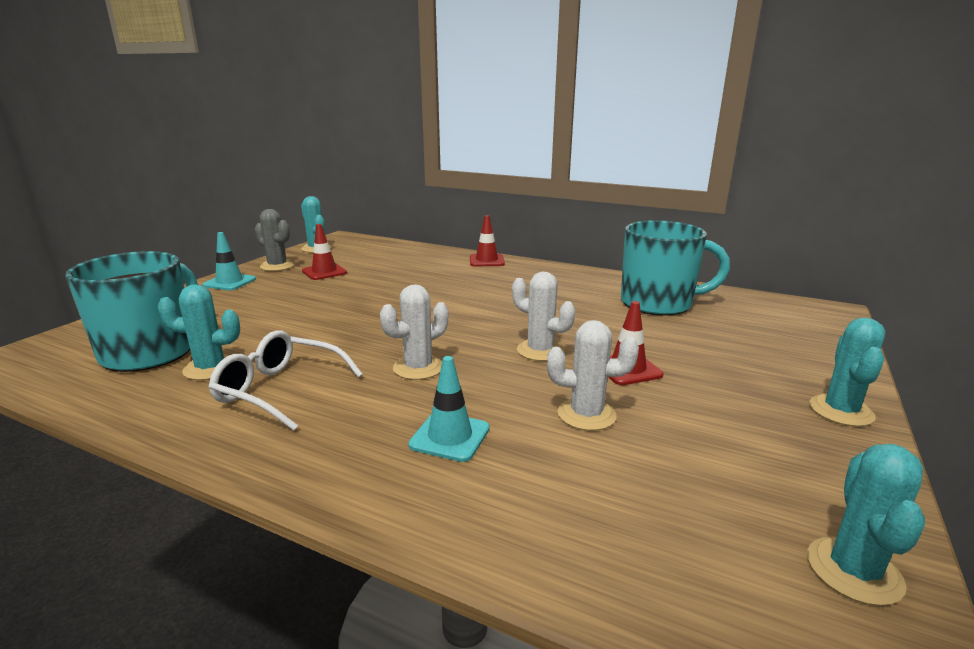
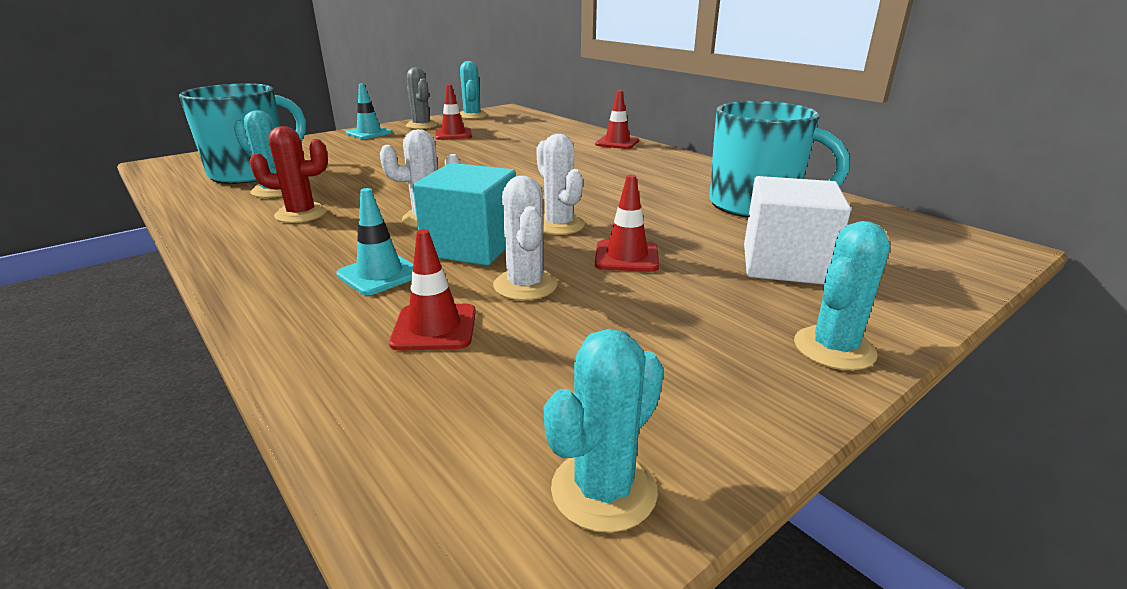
camera: 25 degrees right, 5 degrees up
white glasses [208,330,363,431] -> red cactus [249,126,328,223]
white cactus [547,320,639,431] -> white cactus turned 45 degrees clockwise [493,176,558,300]
none -> red traffic cone [389,229,476,351]
none -> turquoise cube [413,163,516,266]
none -> white cube [744,176,851,285]

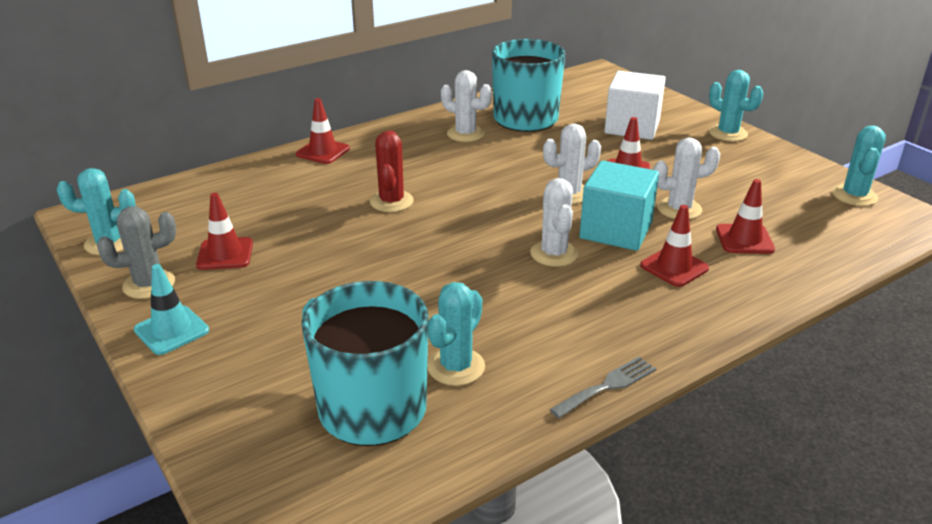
camera: 85 degrees left, 5 degrees up
red cactus [249,126,328,223] -> red cactus moved to [370,130,414,212]
turquoise traffic cone [336,188,414,295] -> red traffic cone [640,205,709,287]
turquoise cactus [544,329,664,533] -> turquoise cactus turned 60 degrees clockwise [832,126,886,206]
none -> white cactus [441,70,492,142]
none -> grey fork [550,356,656,418]

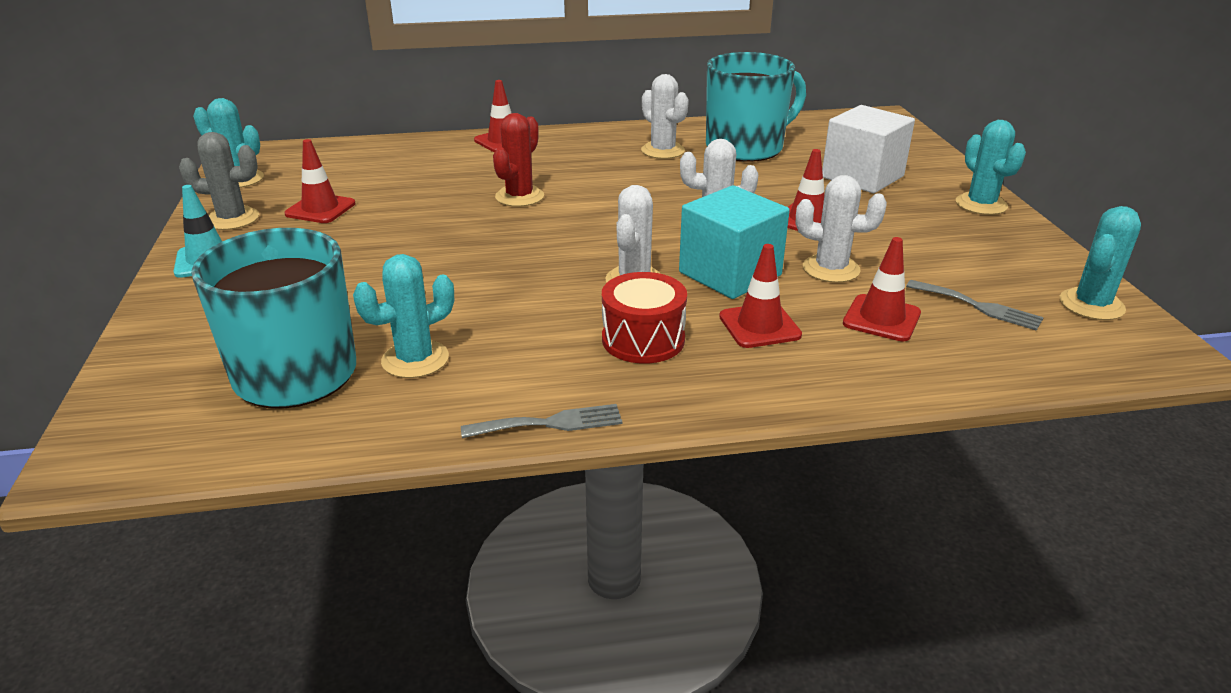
camera: 25 degrees right, 0 degrees up
none -> red drum [602,272,687,364]
none -> grey fork [906,280,1044,331]

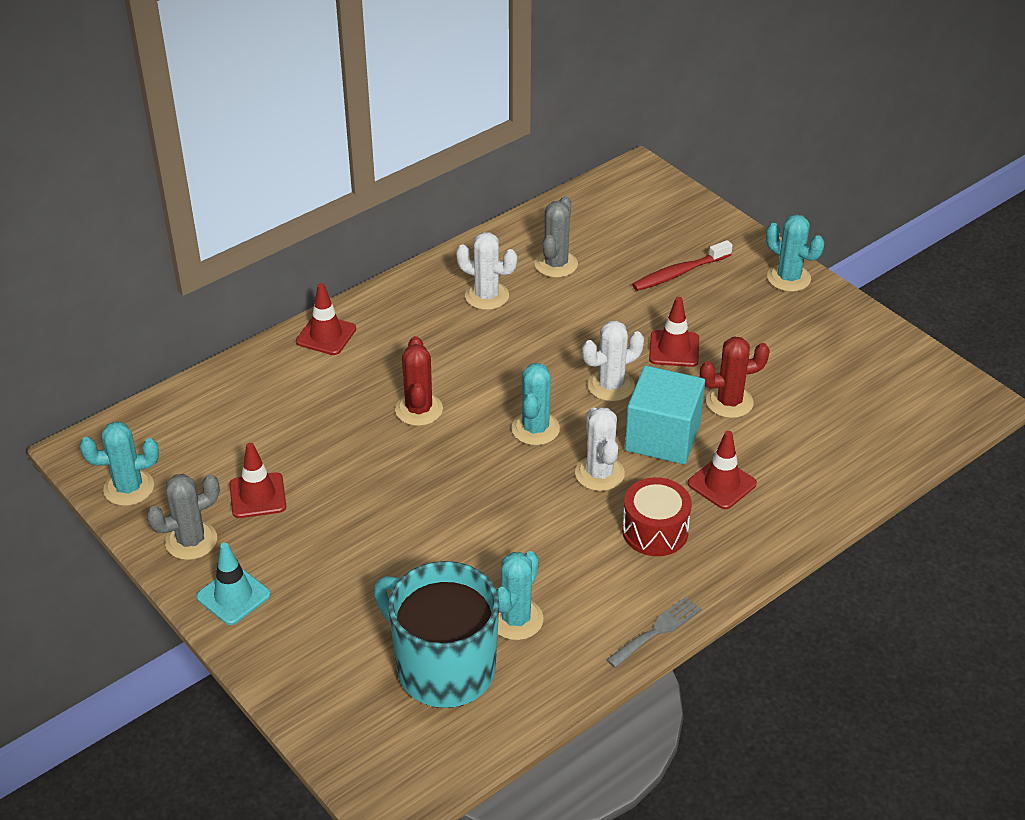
camera: 30 degrees left, 10 degrees up
turquoise mug [706,52,806,162] -> grey cactus [535,196,578,278]
white cactus [796,175,887,283] -> red cactus [700,336,770,418]
white cube [822,105,915,193] -> red toothbrush [632,240,732,291]
red traffic cone [843,237,921,342] -> none
grey fork [906,280,1044,331] -> none
turquoise cactus [1060,206,1141,320] -> turquoise cactus moved to [511,363,560,445]

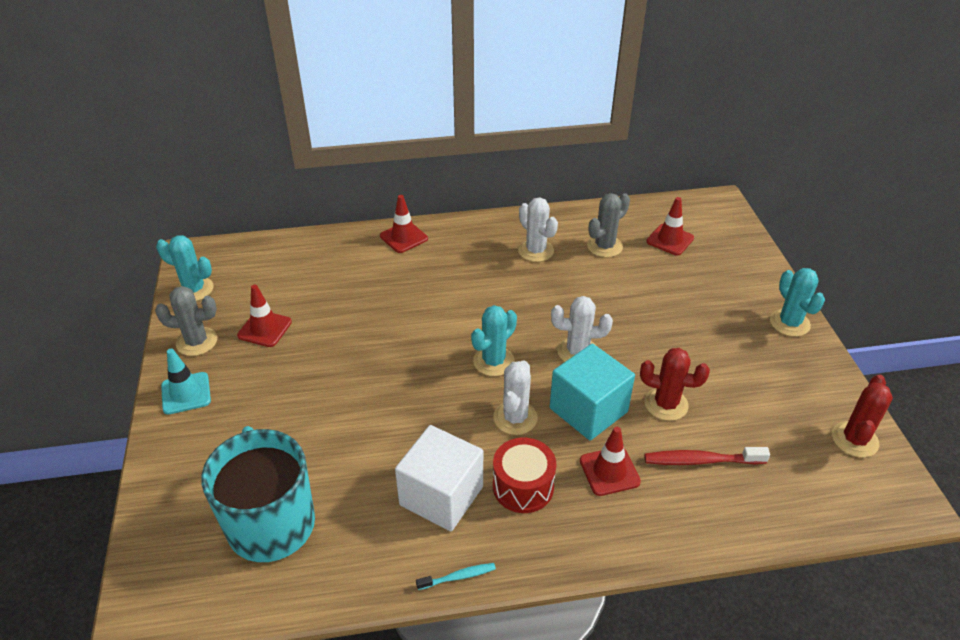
camera: 30 degrees right, 0 degrees up
red cactus [395,336,443,426] -> red cactus moved to [832,375,893,457]
turquoise cactus [496,551,543,640] -> none
grey fork [606,596,702,668] -> turquoise toothbrush [416,563,496,590]
red toothbrush [632,240,732,291] -> red toothbrush moved to [644,447,770,465]
red traffic cone [649,297,699,367] -> red traffic cone moved to [646,197,694,255]
none -> white cube [395,425,483,531]

